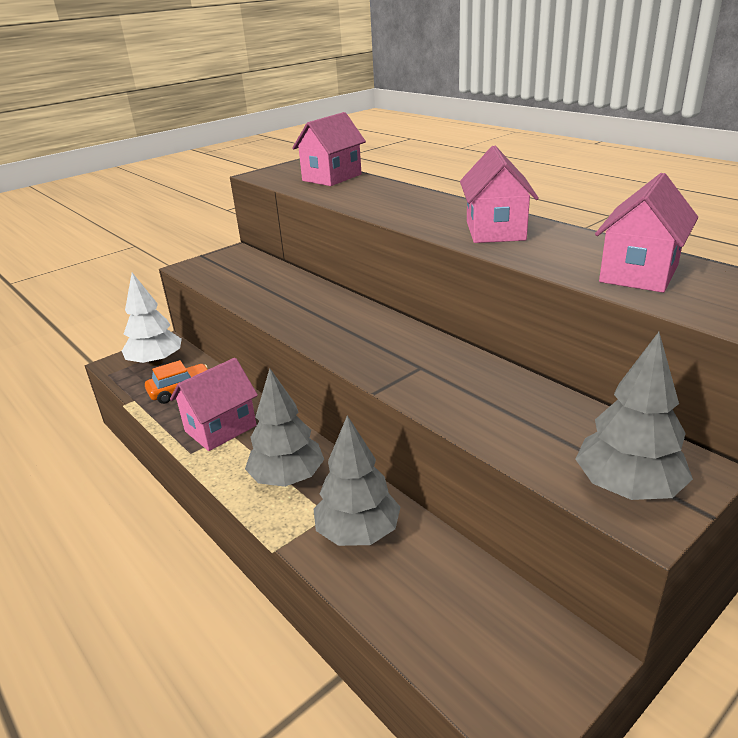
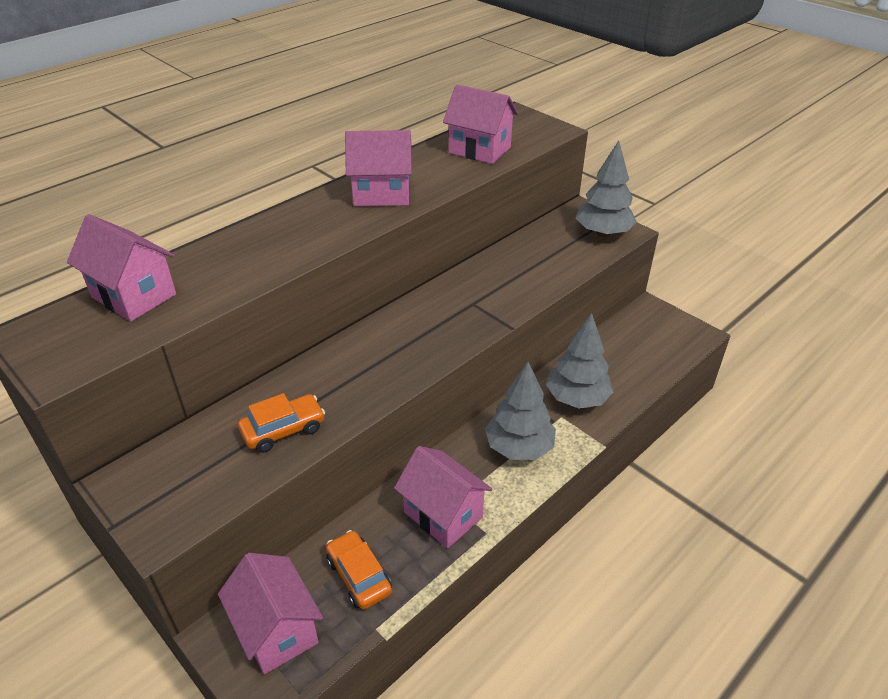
camera: 95 degrees left, 10 degrees up
white tree [122,273,182,366] -> pink house [218,553,323,674]
none -> orange car [238,393,325,453]

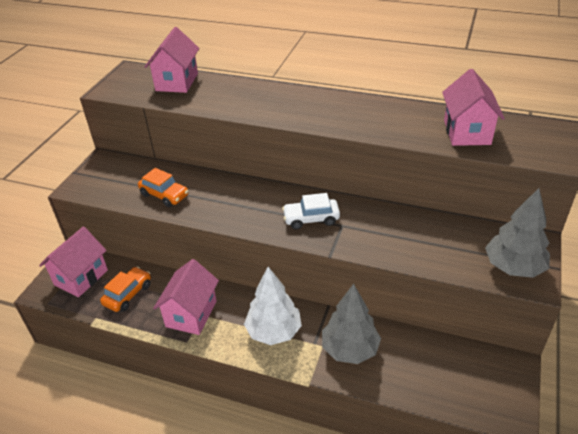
camera: 65 degrees right, 0 degrees up
pink house [345,130,412,206] -> none
grey tree [485,362,556,460] -> white tree [244,267,302,345]
none -> white car [282,193,340,229]

